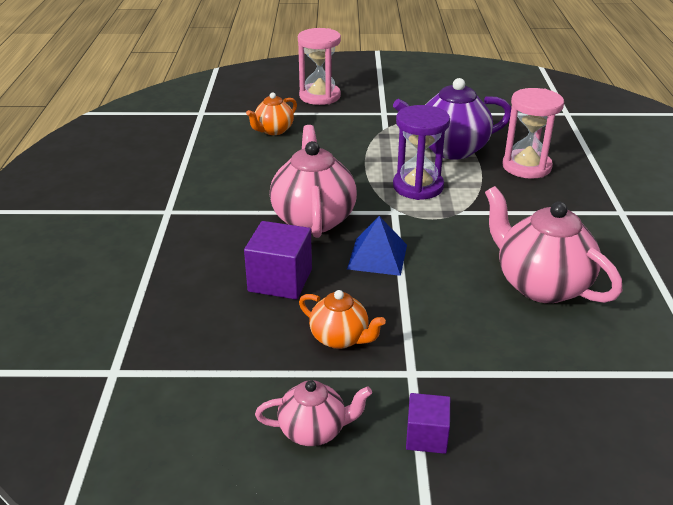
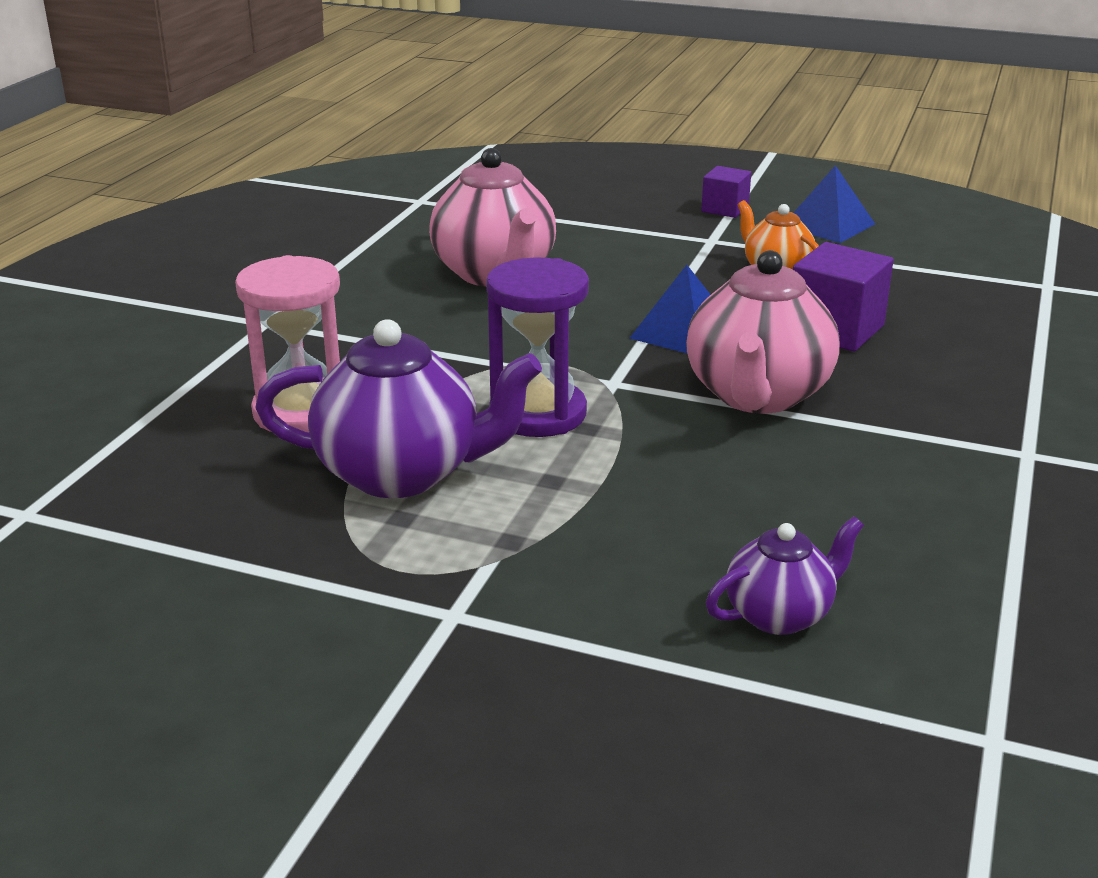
camera: 160 degrees left, 5 degrees down
orange teapot [246,92,297,135] -> purple teapot [706,516,864,635]
pink teapot [255,380,372,446] -> blue pyramid [794,165,875,243]
pink hourglass [298,28,341,105] -> none

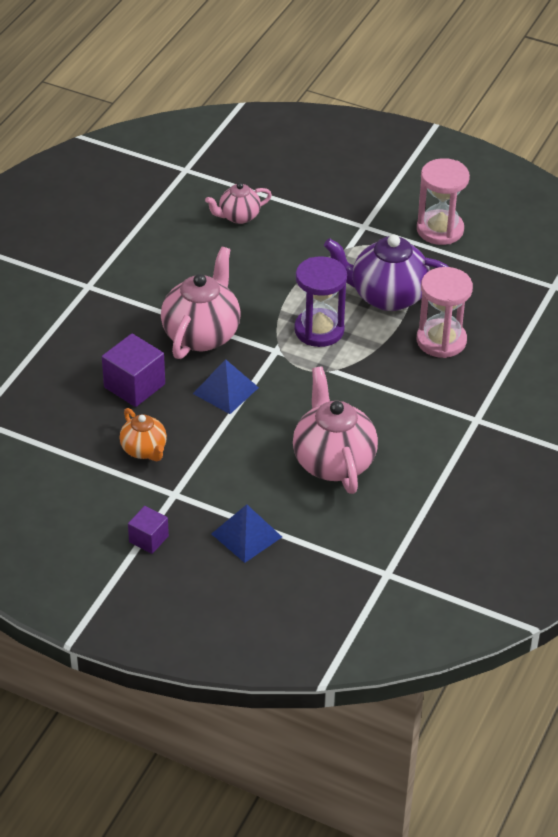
camera: 175 degrees left, 15 degrees up
purple teapot [706,516,864,635] -> pink teapot [205,182,272,224]
blue pyramid [794,165,875,243] -> blue pyramid moved to [212,504,282,563]
none -> pink hourglass [417,158,470,245]

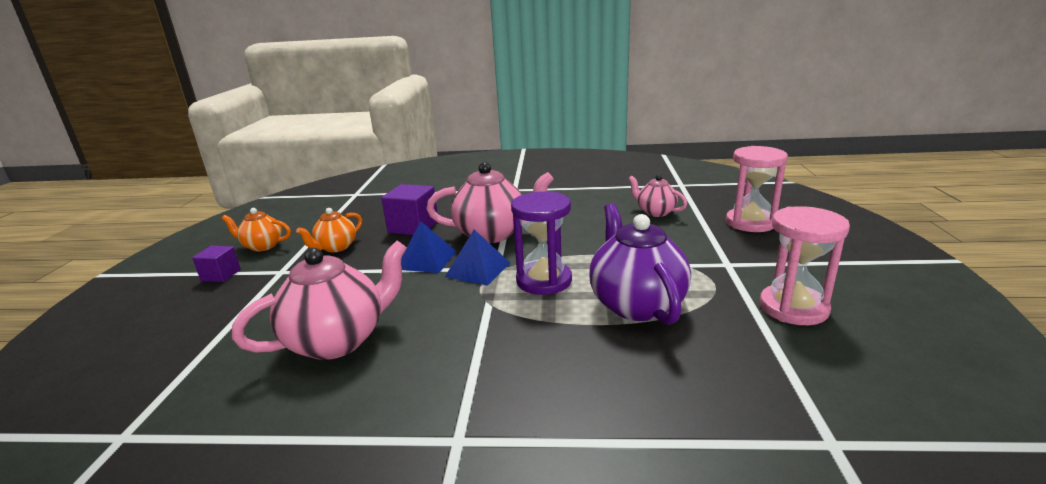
camera: 70 degrees right, 20 degrees down
blue pyramid [212,504,282,563] -> blue pyramid moved to [445,230,510,286]
pink hourglass [417,267,473,358] -> pink hourglass moved to [726,146,788,232]
none -> orange teapot [222,208,291,252]

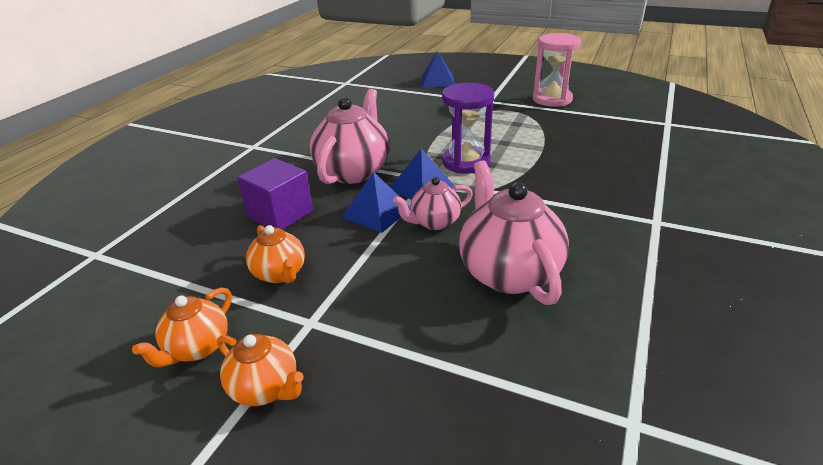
camera: 70 degrees left, 10 degrees up
purple cube [192,246,241,282] -> orange teapot [217,334,304,406]
purple teapot [589,203,691,325] -> none
pink teapot [628,174,687,217] -> pink teapot moved to [393,177,473,230]
pink hourglass [726,146,788,232] -> blue pyramid [421,51,454,88]

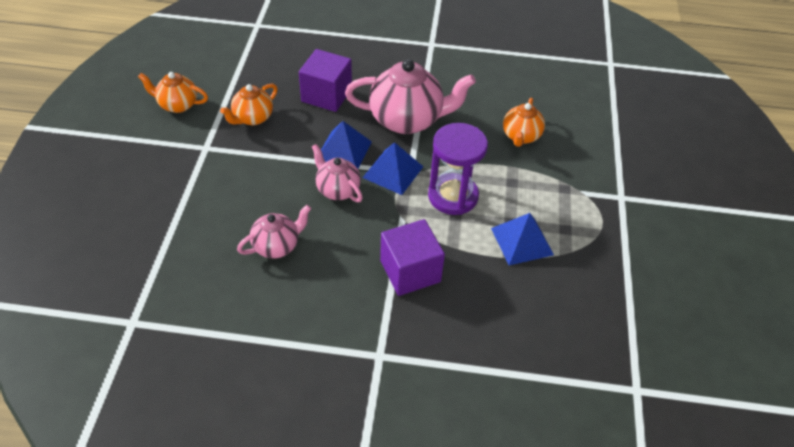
camera: 70 degrees right, 15 degrees up
orange teapot [217,334,304,406] -> orange teapot moved to [503,98,545,147]
blue pyramid [421,51,454,88] -> blue pyramid moved to [491,213,554,265]
pink teapot [459,161,569,305] -> pink teapot [237,205,311,258], size x0.56
pink hourglass [533,33,581,107] -> none
none -> purple cube [380,219,445,296]

